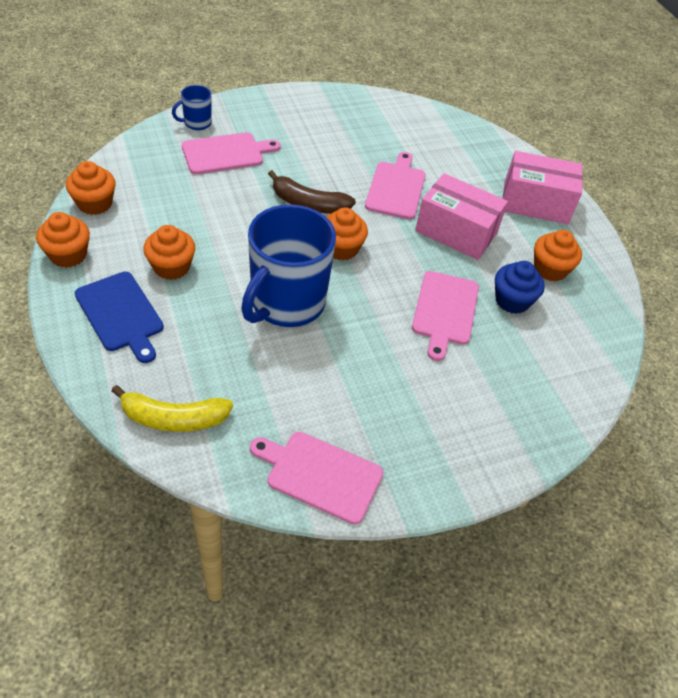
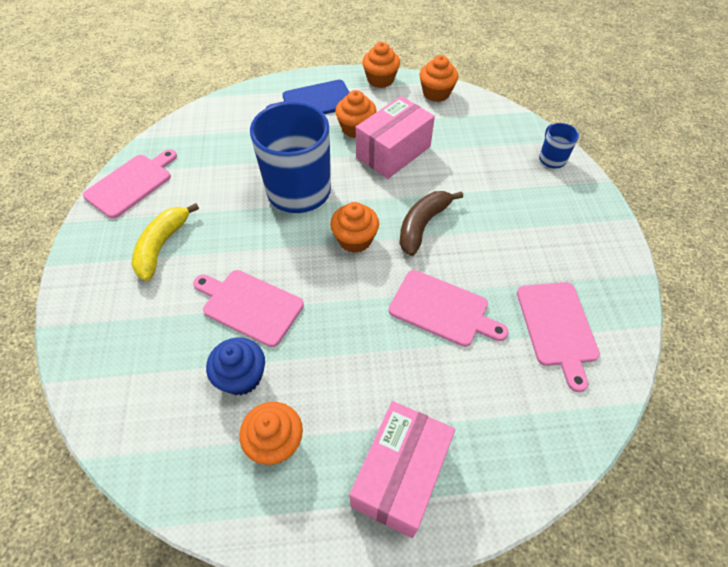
camera: 110 degrees right, 5 degrees up
yellow banana [111,385,233,432] -> yellow banana moved to [131,203,199,281]
pink cutting board [182,132,281,174] -> pink cutting board moved to [517,282,600,392]
pink box [415,173,508,260] -> pink box moved to [356,96,435,179]

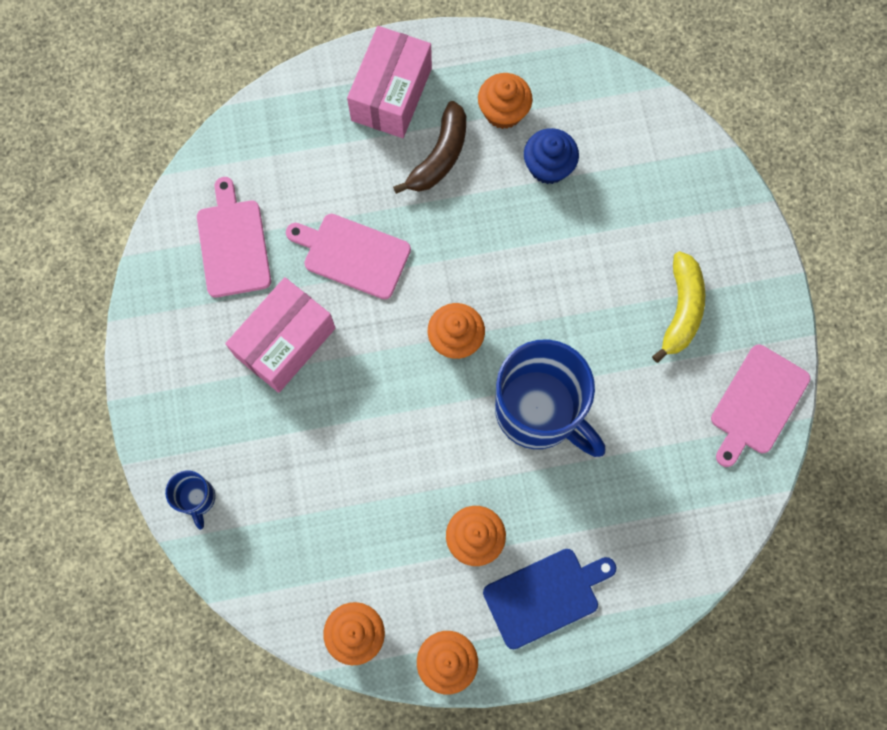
camera: 175 degrees right, 20 degrees up
pink cutting board [193,270,304,347] -> none
pink box [356,96,435,179] -> pink box moved to [225,277,335,393]
brown banana [399,191,463,256] -> brown banana moved to [393,101,466,194]

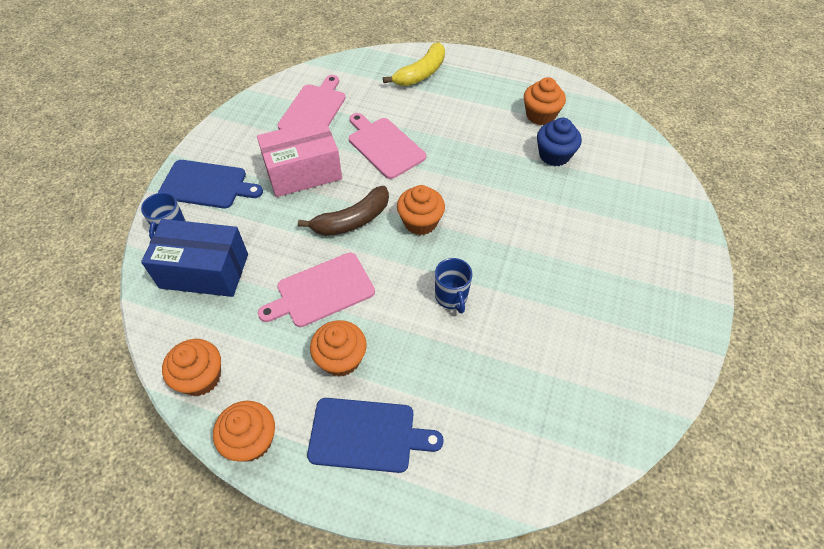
camera: 30 degrees right, 20 degrees down
pink box [347,26,432,138] -> none
brown banana [393,101,466,194] -> brown banana moved to [298,186,389,236]
blue mug [495,339,605,457] -> blue mug [435,258,472,313], size x0.44
yellow banana [652,251,705,363] -> yellow banana moved to [383,42,445,86]
pink cutting board [711,344,810,467] -> pink cutting board moved to [258,252,375,327]
none -> blue box [141,219,248,297]
none -> blue cutting board [158,160,263,208]

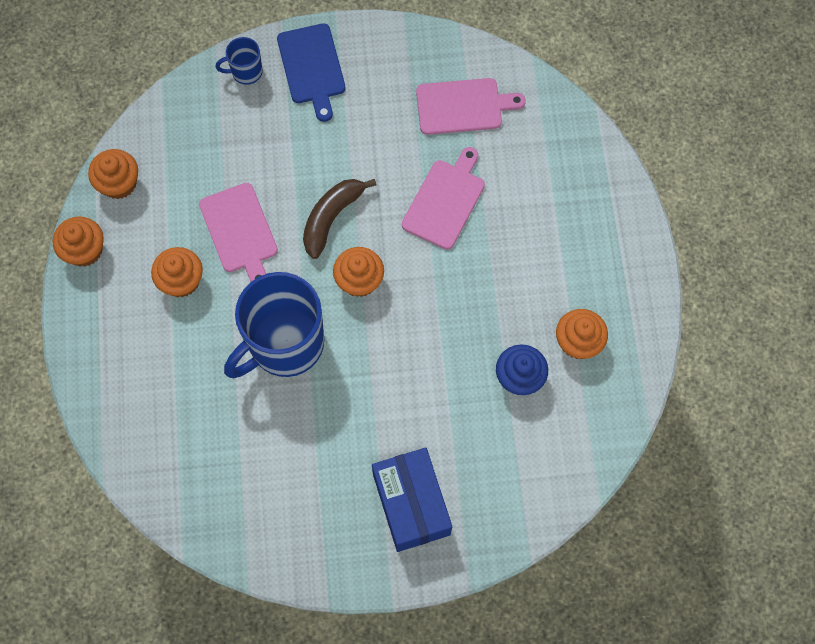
camera: 65 degrees right, 15 degrees up
blue box [141,219,248,297] -> blue box moved to [372,448,452,552]
pink box [257,119,342,197] -> none
pink cutting board [258,252,375,327] -> pink cutting board turned 150 degrees counterclockwise [199,183,278,282]
brown banana [298,186,389,236] -> brown banana turned 90 degrees clockwise [303,179,377,259]
blue cutting board [307,398,444,473] -> none
yellow banana [383,42,445,86] -> none
blue mug [435,258,472,313] -> blue mug [224,272,324,378], size x2.25

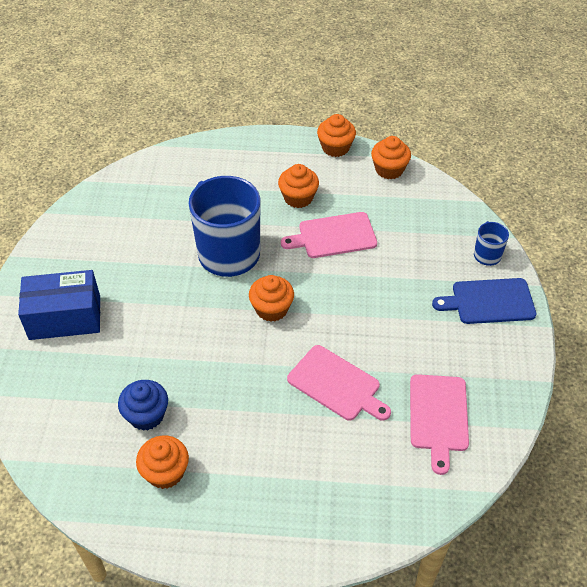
camera: 100 degrees right, 20 degrees down
brown banana [303,179,377,259] -> none

